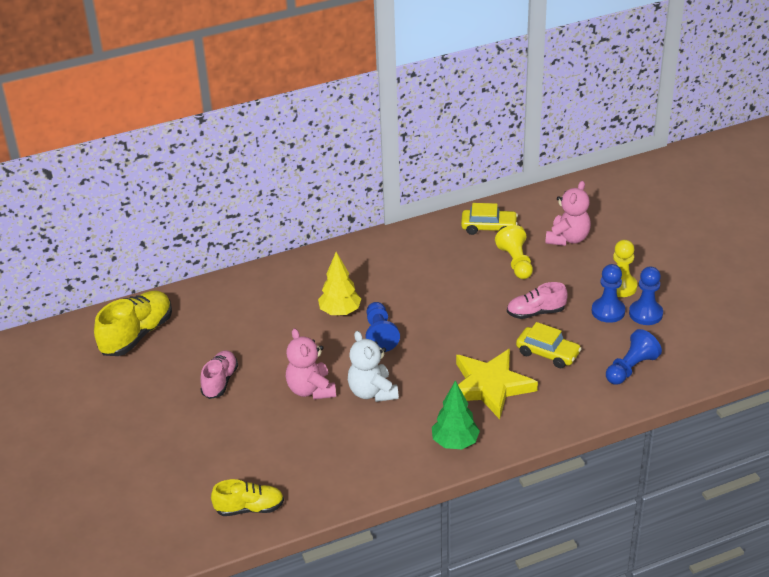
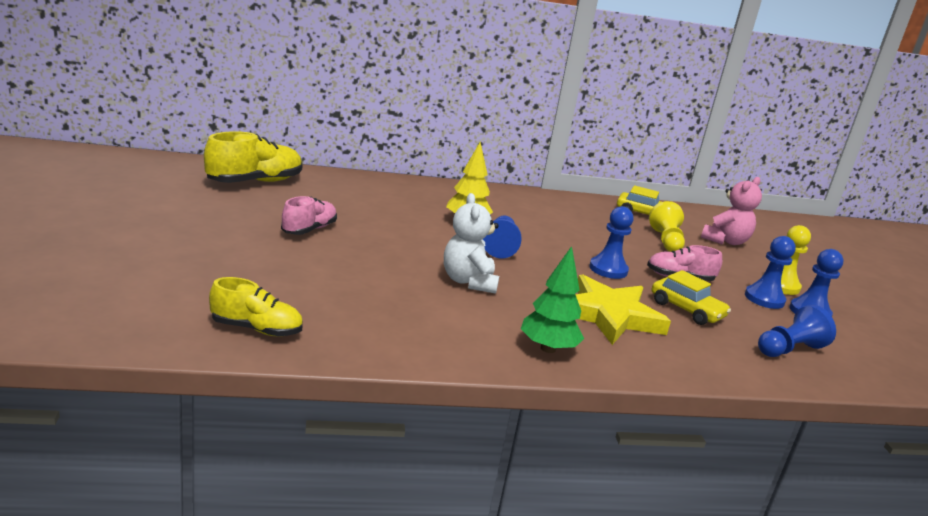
camera: 10 degrees right, 15 degrees down
pink teddy bear [286,328,336,400] -> none
none -> blue pawn [589,206,633,279]

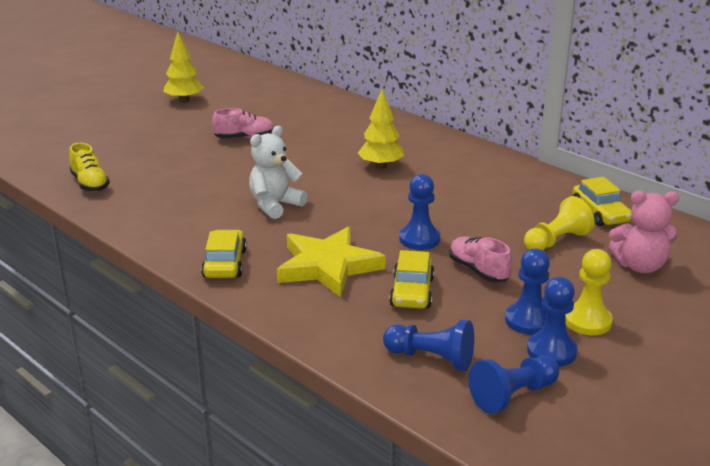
camera: 55 degrees right, 5 degrees up
yellow shoe [204,131,303,183] -> none
blue pawn [483,215,521,259] -> blue pawn moved to [468,355,559,414]
green tree [521,246,584,353] -> yellow car [201,230,247,278]
none -> yellow tree [163,31,204,103]

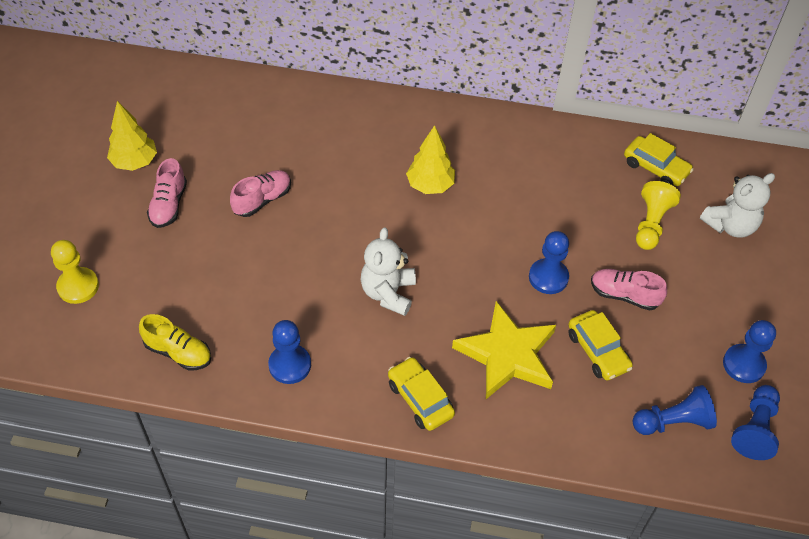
camera: 35 degrees left, 25 degrees up
blue pawn [505,249,550,335] -> blue pawn moved to [268,320,311,384]
yellow pawn [565,249,613,335] -> yellow pawn moved to [51,240,99,304]
pink teddy bear [608,191,679,273] -> white teddy bear [700,173,775,238]
none -> pink shoe [147,158,187,228]

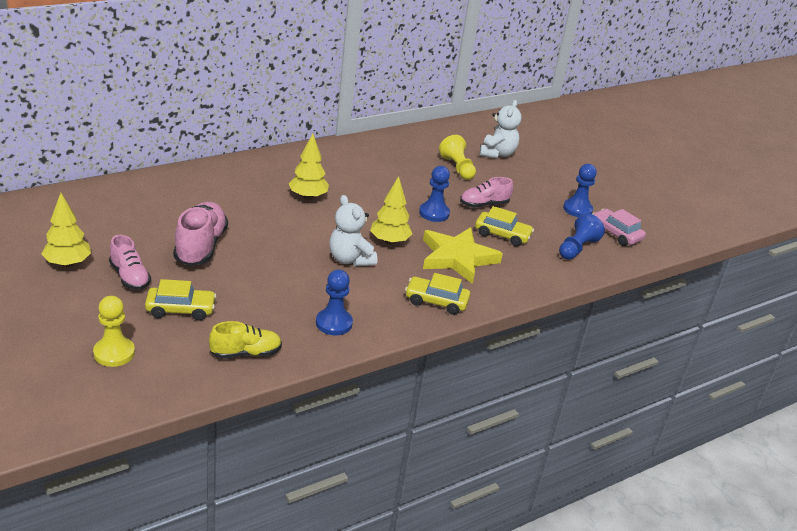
camera: 45 degrees left, 20 degrees down
pink shoe [230,170,291,217] -> pink shoe [173,202,228,266], size x1.58
yellow car [624,133,694,186] -> yellow car moved to [145,279,216,321]
blue pawn [731,385,780,460] -> pink car [592,209,646,246]
none -> yellow tree [370,176,412,245]

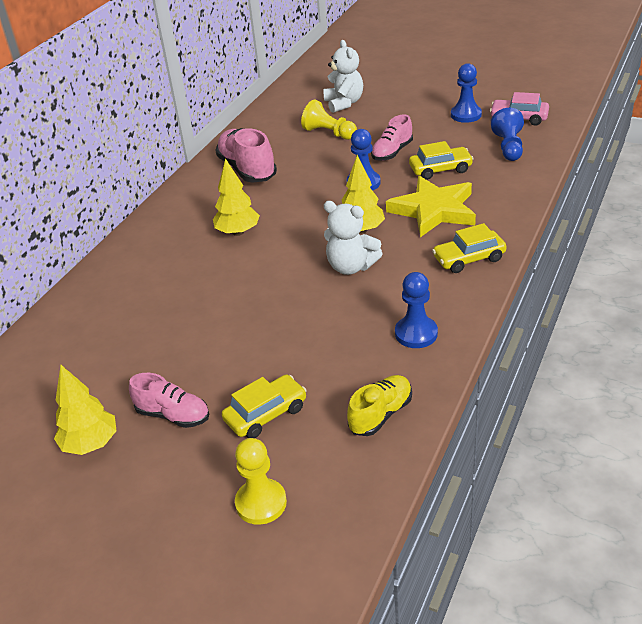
camera: 25 degrees left, 5 degrees up
pink shoe [173,202,228,266] -> pink shoe moved to [215,128,277,183]

